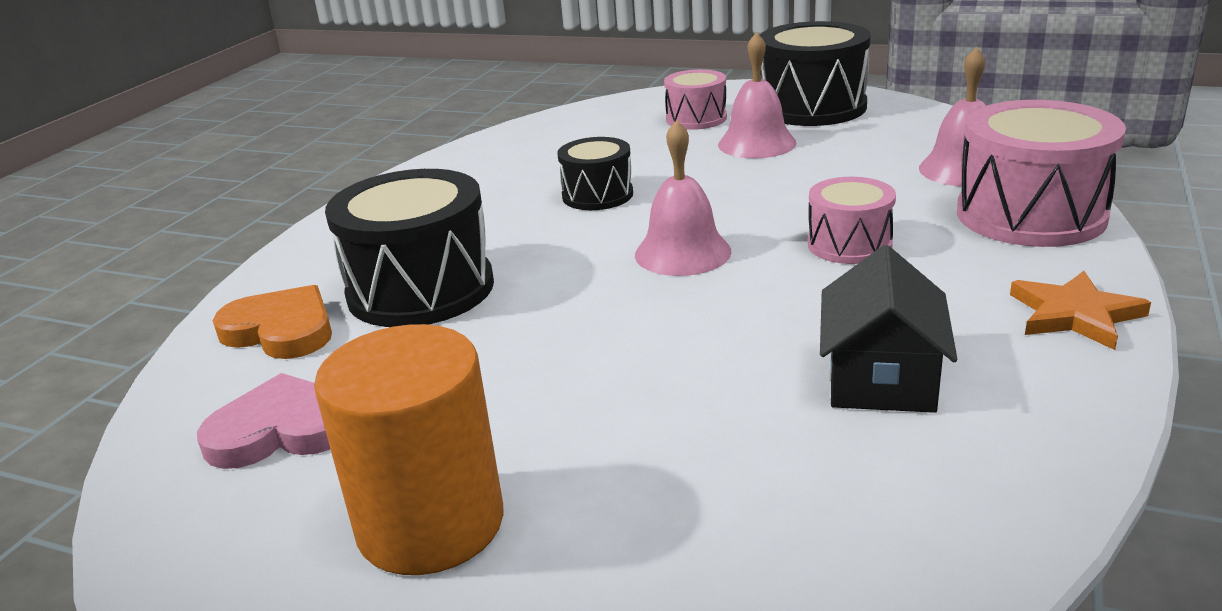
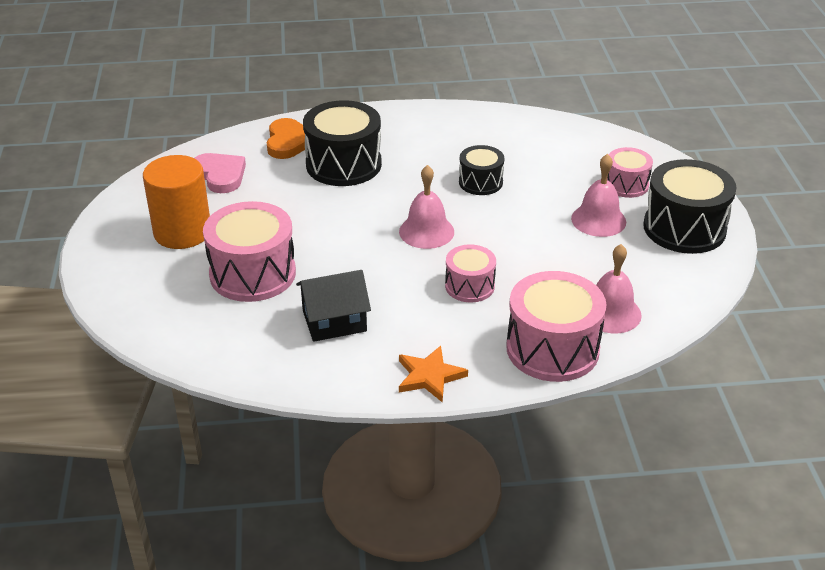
camera: 60 degrees right, 10 degrees up
none -> pink drum [203,201,296,302]

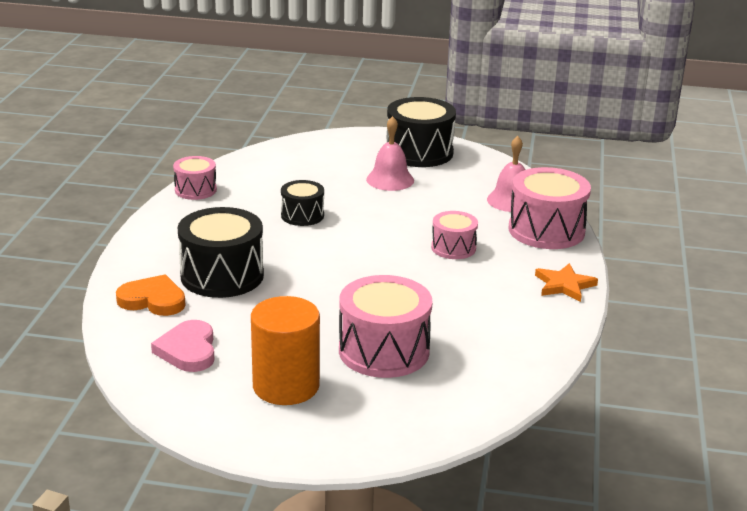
camera: 75 degrees left, 10 degrees down
pink heart [195,153,246,193] -> pink heart turned 75 degrees counterclockwise [151,320,215,372]
black house [296,270,371,342] -> none
pink bell [399,165,454,249] -> none
pink drum [607,147,653,198] -> pink drum moved to [173,156,217,200]

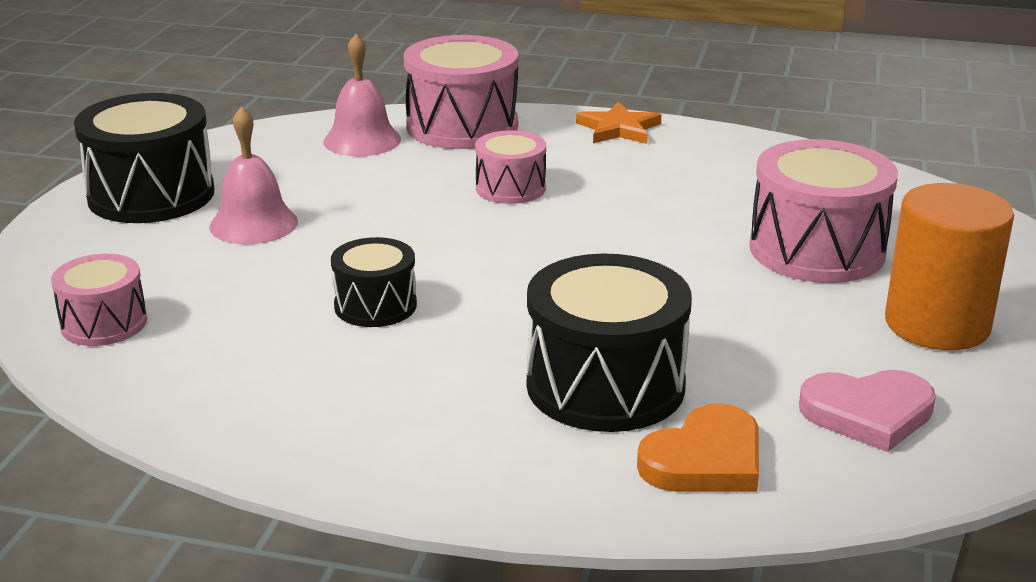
camera: 85 degrees left, 0 degrees up
orange heart [116,274,185,316] -> orange heart turned 150 degrees counterclockwise [637,403,759,492]
pink drum [173,156,217,200] -> pink drum moved to [51,254,147,346]

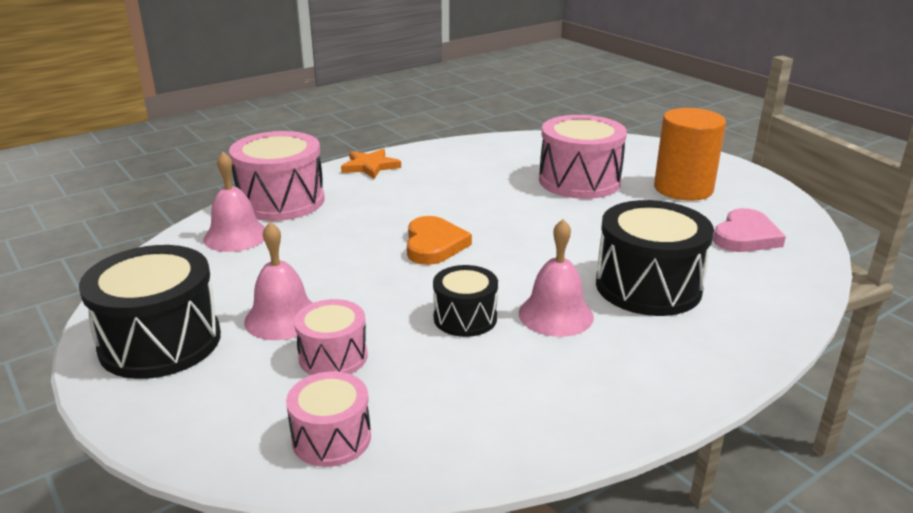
camera: 50 degrees left, 0 degrees up
pink drum [475,130,546,204] -> pink drum moved to [294,299,368,375]
orange heart [637,403,759,492] -> orange heart moved to [407,216,472,265]
none -> pink bell [519,219,594,337]

